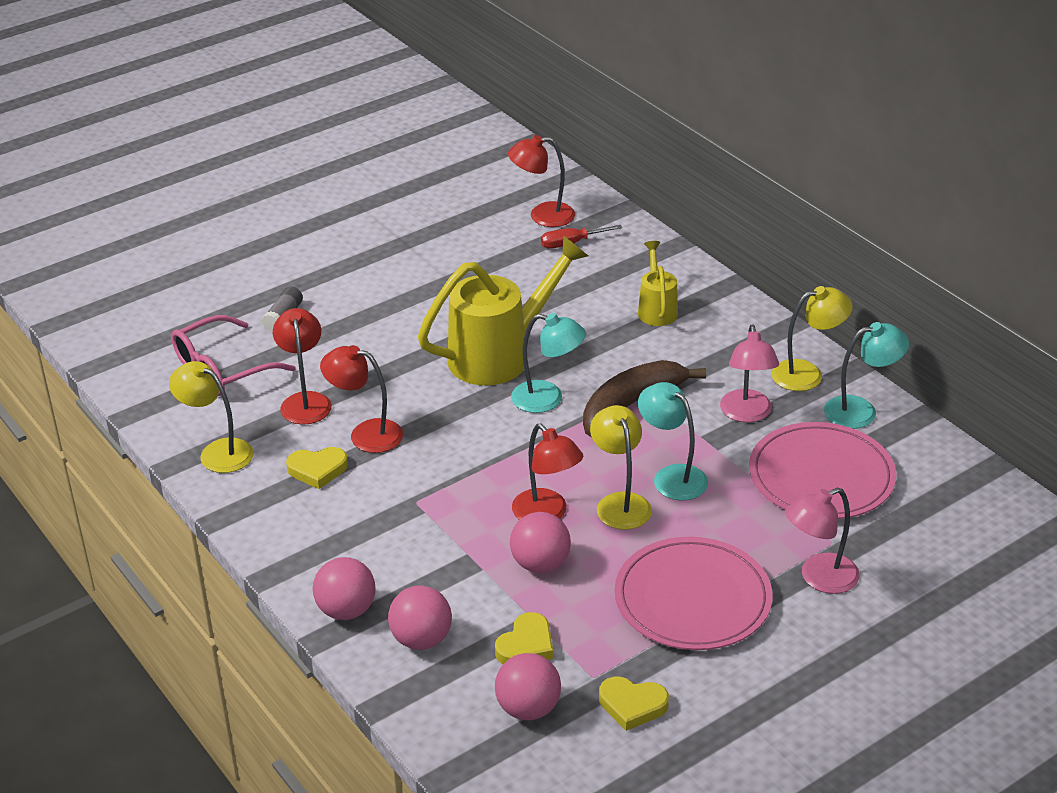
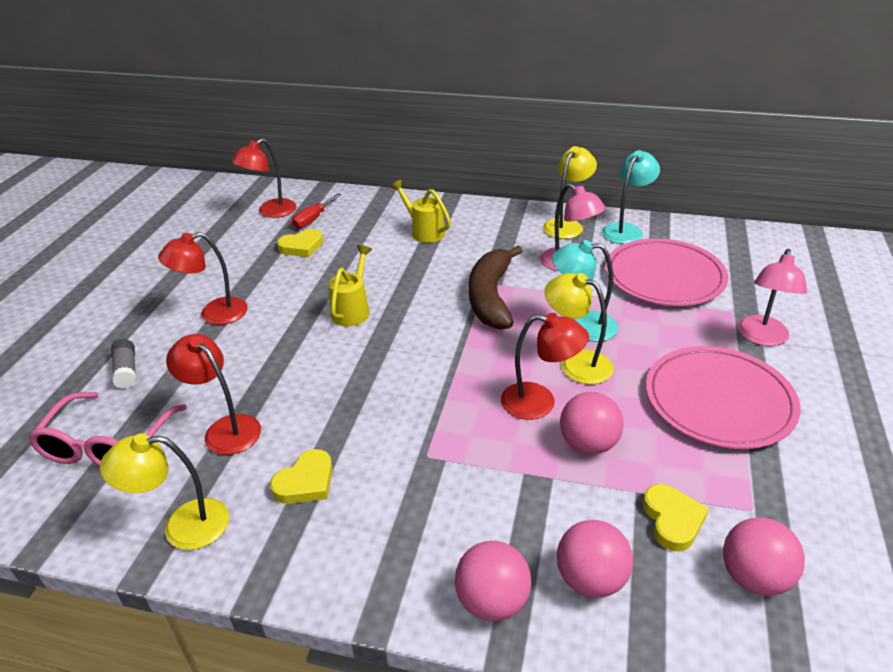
camera: 40 degrees left, 0 degrees up
red lamp [320,345,403,453] -> red lamp moved to [158,232,248,325]
yellow watering can [418,235,588,385] -> yellow watering can [328,245,372,326], size x0.52
turquoise lamp [511,313,586,413] -> none
yellow heart [599,677,669,731] -> yellow heart moved to [277,229,323,257]

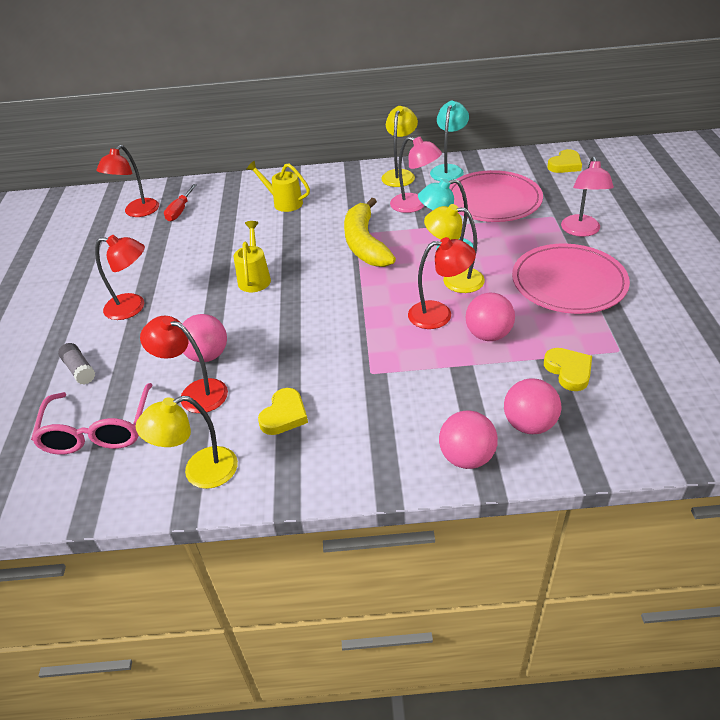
camera: 15 degrees left, 5 degrees up
red lamp [158,232,248,325] -> red lamp turned 135 degrees counterclockwise [95,235,145,320]
yellow heart [277,229,323,257] -> yellow heart moved to [547,149,582,173]
brown banana [469,245,523,330] -> yellow banana [344,198,396,267]
pink ball [723,517,805,596] -> pink ball moved to [183,314,227,362]

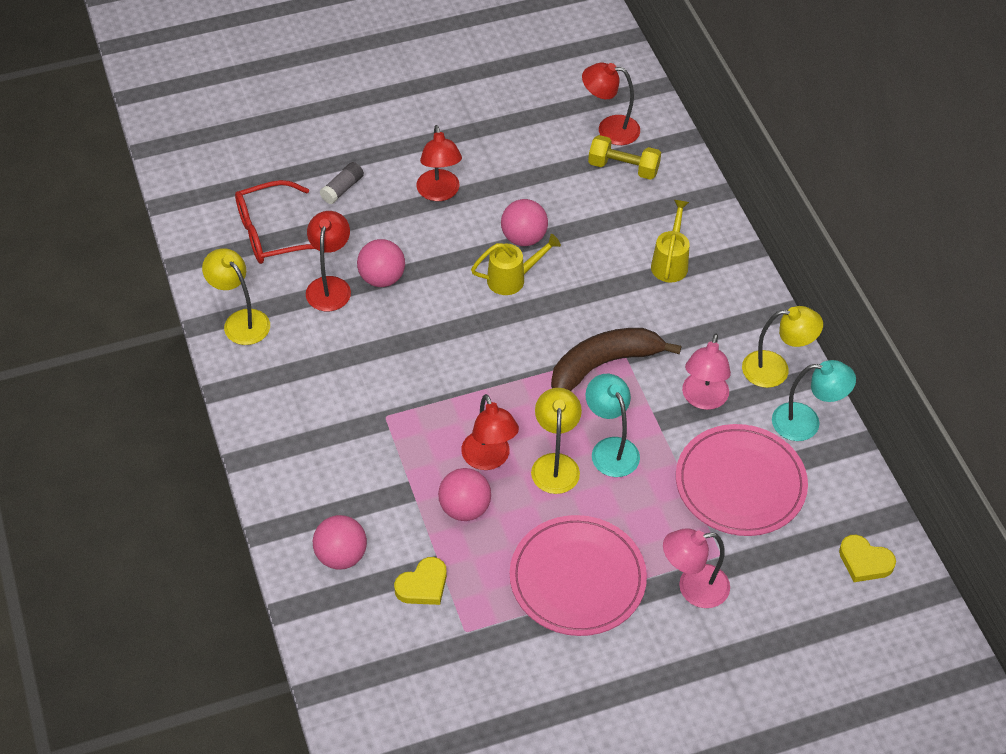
camera: 70 degrees right, 10 degrees up
pink glasses [31,383,152,455] -> red glasses [235,180,315,264]
red screwdriver [164,184,197,221] -> yellow dumbbell [588,135,661,180]
yellow heart [258,388,308,435] -> none
yellow banana [344,198,396,267] -> brown banana [551,328,682,391]
pink ball [439,410,498,469] -> pink ball moved to [501,199,548,246]

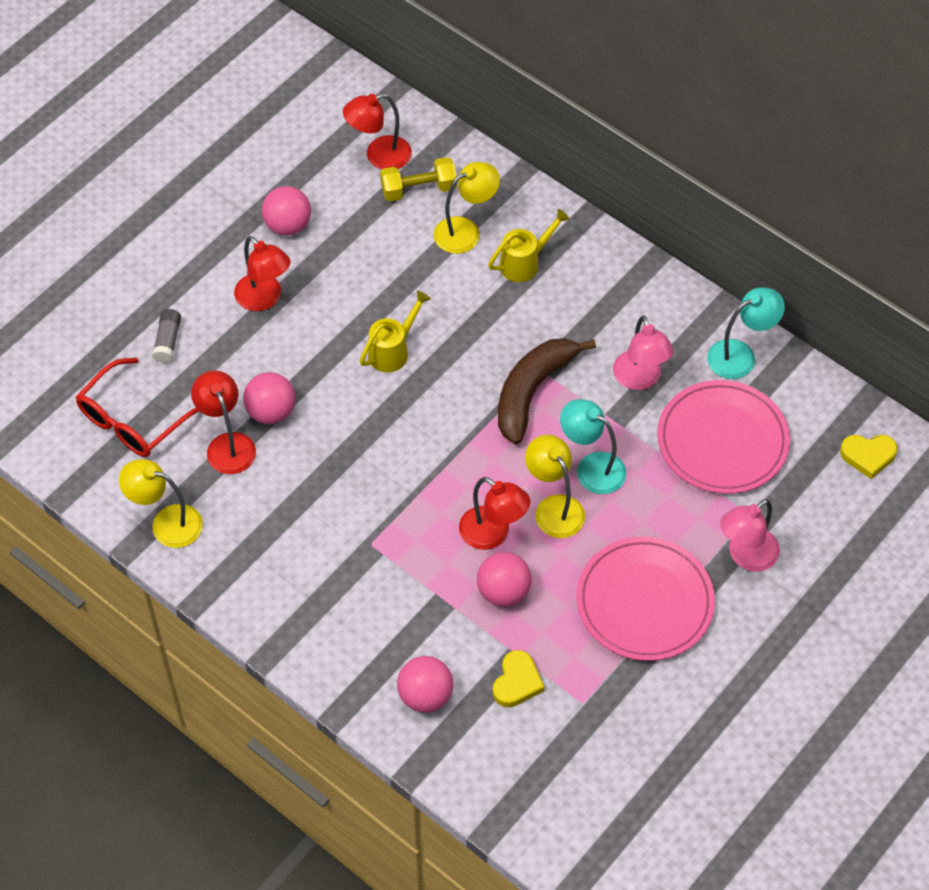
camera: 30 degrees left, 5 degrees up
pink ball [501,199,548,246] -> pink ball moved to [262,186,311,235]
yellow watering can [651,200,690,283] -> yellow watering can turned 75 degrees clockwise [488,209,570,282]
yellow lamp [742,306,823,388] -> yellow lamp moved to [434,162,500,254]

